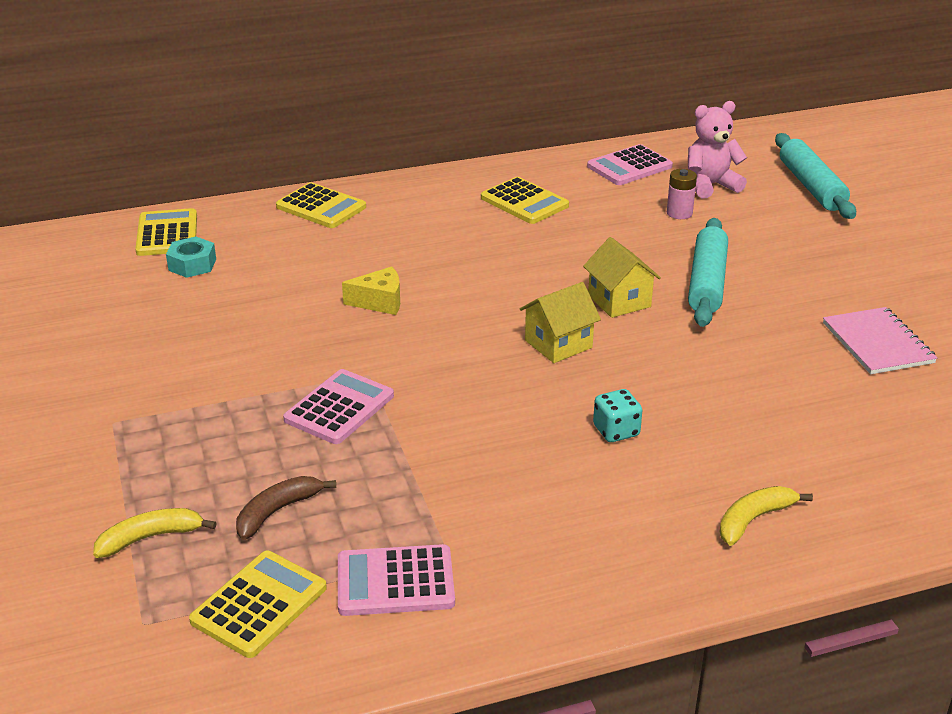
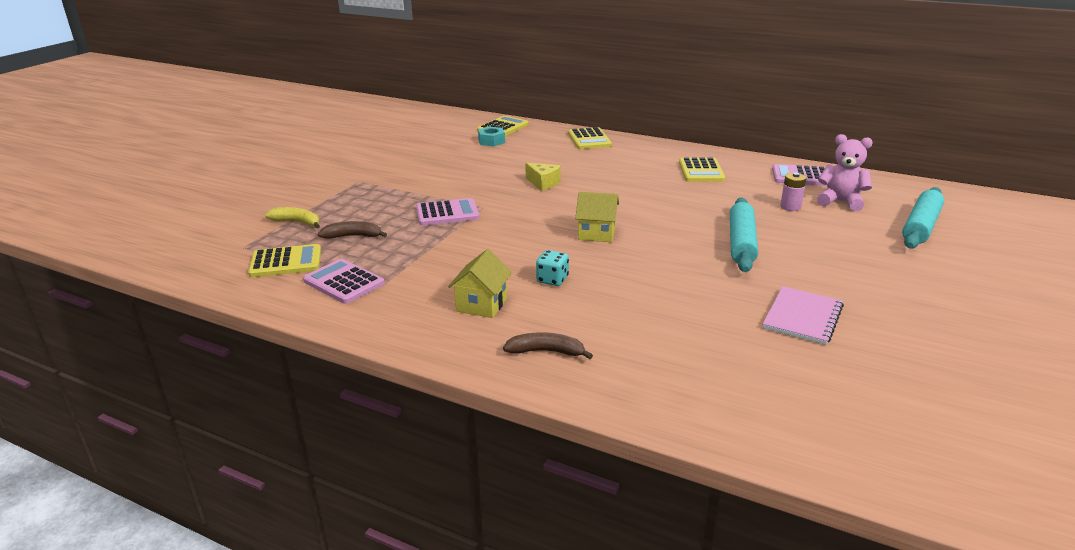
camera: 45 degrees right, 5 degrees down
yellow house [583,237,661,318] -> yellow house moved to [448,249,512,318]
turquoise rolling pin [688,218,728,327] -> turquoise rolling pin turned 45 degrees counterclockwise [730,198,758,272]
yellow banana [720,486,813,546] -> brown banana [503,332,593,359]

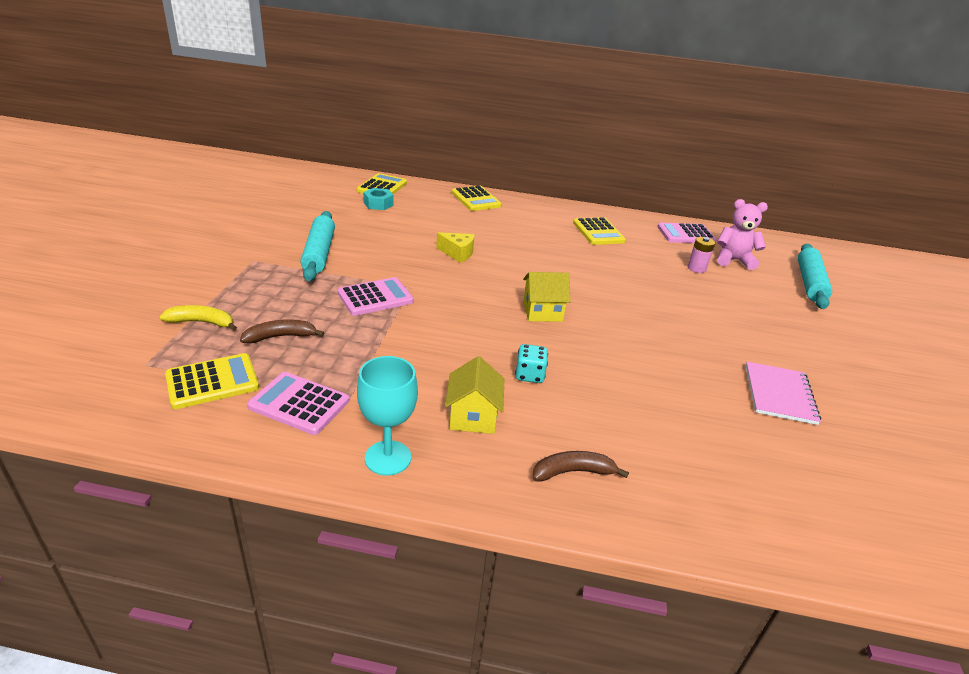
camera: 20 degrees left, 5 degrees up
turquoise rolling pin [730,198,758,272] -> turquoise rolling pin moved to [300,211,335,281]
none -> turquoise goblet [357,356,418,476]

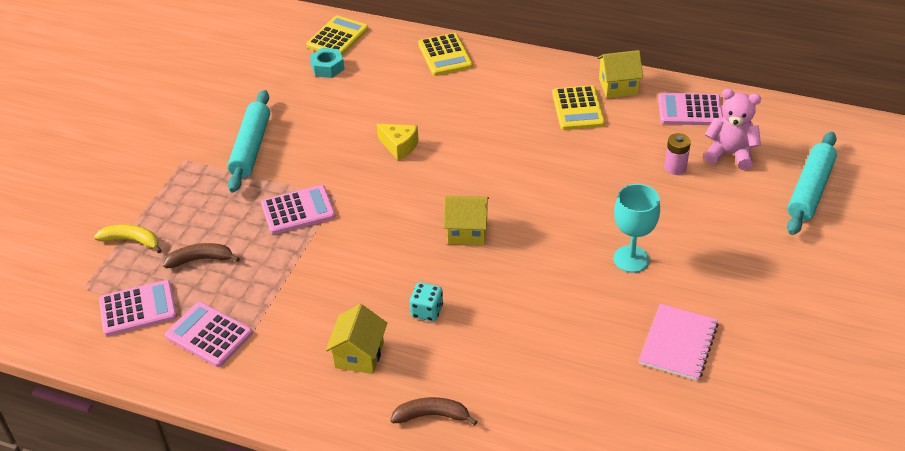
camera: 15 degrees right, 10 degrees up
yellow calculator [165,353,259,409] -> pink calculator [99,280,177,336]
turquoise goblet [357,356,418,476] -> turquoise goblet moved to [613,184,660,273]
none -> yellow house [597,50,643,98]

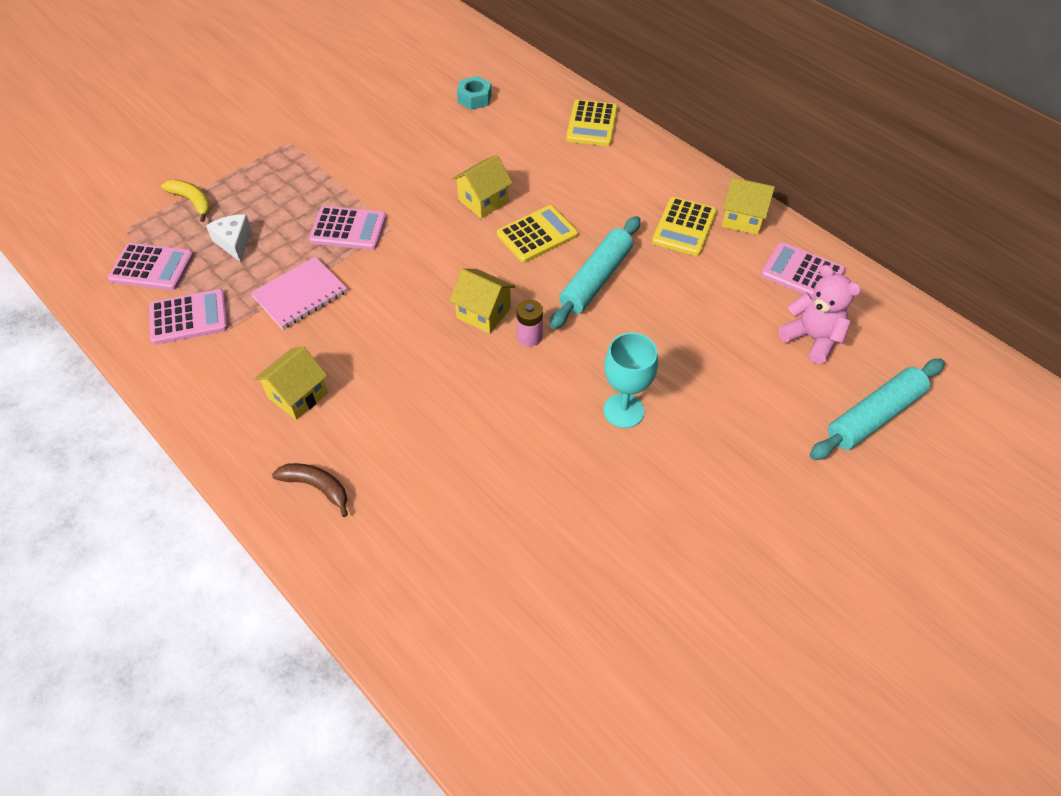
camera: 25 degrees right, 10 degrees up
brown banana [163,243,240,268] -> white cheese [206,214,252,262]
pink calculator [165,302,253,367] -> pink calculator turned 105 degrees clockwise [149,289,228,345]
turquoise rolling pin [227,90,270,193] -> turquoise rolling pin moved to [550,216,640,329]
yellow calculator [306,15,369,56] -> yellow calculator moved to [497,205,578,263]
yellow cheese [376,124,419,161] -> yellow house [452,155,513,218]
turquoise dice [410,282,443,321] -> none
pink notebook [639,304,719,381] -> pink notebook moved to [251,256,347,329]
pink battery [664,133,691,175] -> pink battery moved to [517,300,543,346]

